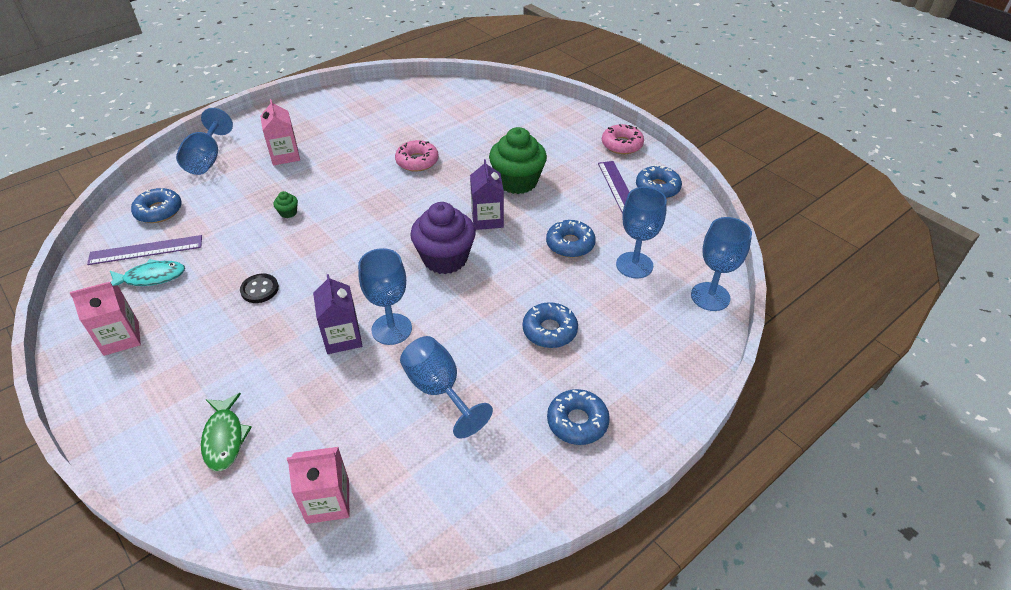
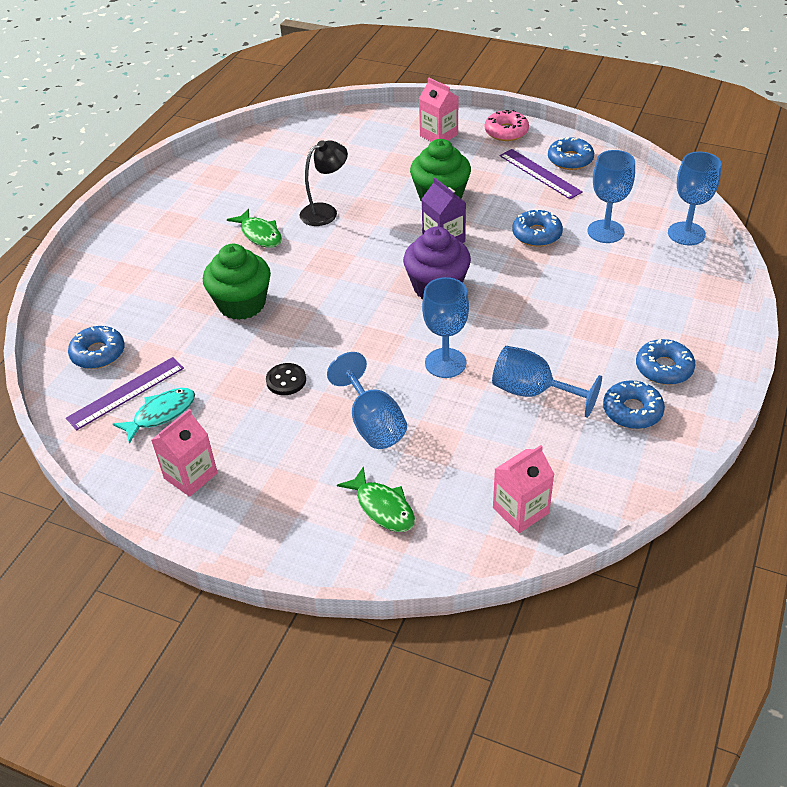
camera: 25 degrees left, 0 degrees up
blue goblet [176,108,233,175] -> blue goblet moved to [327,352,407,449]
pink carton [260,99,300,165] -> pink carton moved to [419,78,458,142]
green cupcake [273,191,298,218] -> green cupcake [203,244,271,320], size x2.50
purple carton [313,274,362,354] -> none
pink donut [395,140,439,172] -> black lamp [299,140,348,226]
blue donut [523,302,578,348] -> blue donut moved to [603,381,665,429]
none -> green fish [227,208,282,248]

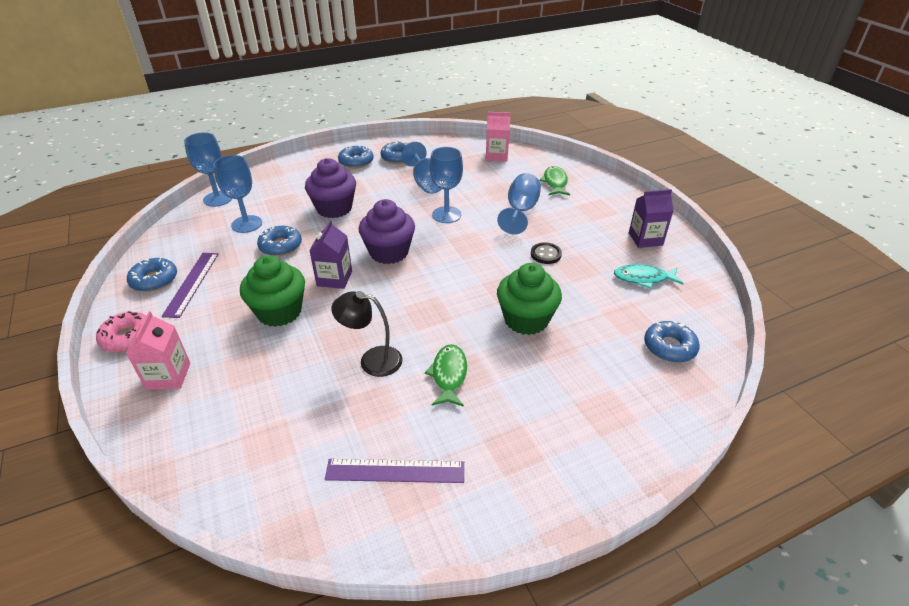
camera: 140 degrees left, 5 degrees down
purple ruler [66,357,184,430] -> purple ruler moved to [325,459,464,483]
pink carton [151,409,218,497] -> purple carton [629,189,674,248]
none -> purple cupcake [305,158,356,218]

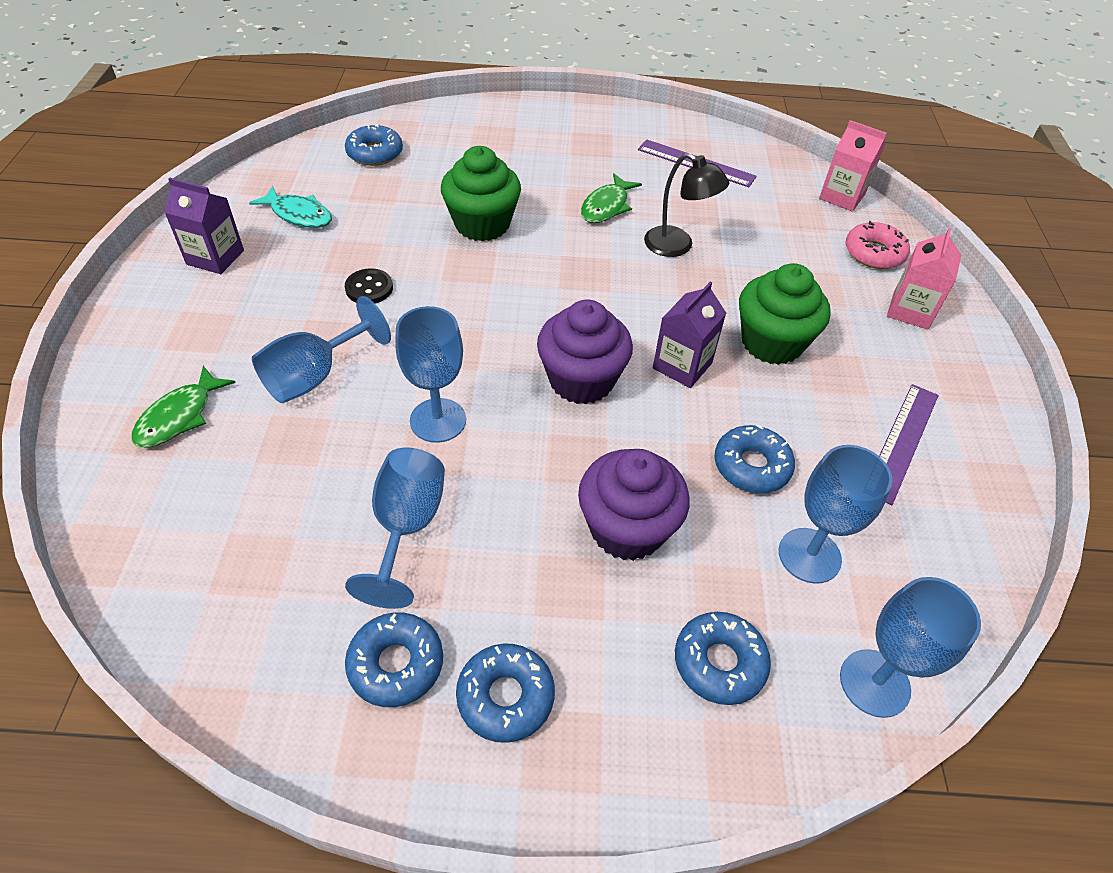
camera: 155 degrees left, 10 degrees up
pink donut [96,311,146,352] -> pink donut moved to [845,221,910,269]
blue donut [127,258,177,292] -> blue donut moved to [675,612,771,705]
pink carton [486,112,511,162] -> pink carton moved to [819,120,887,212]

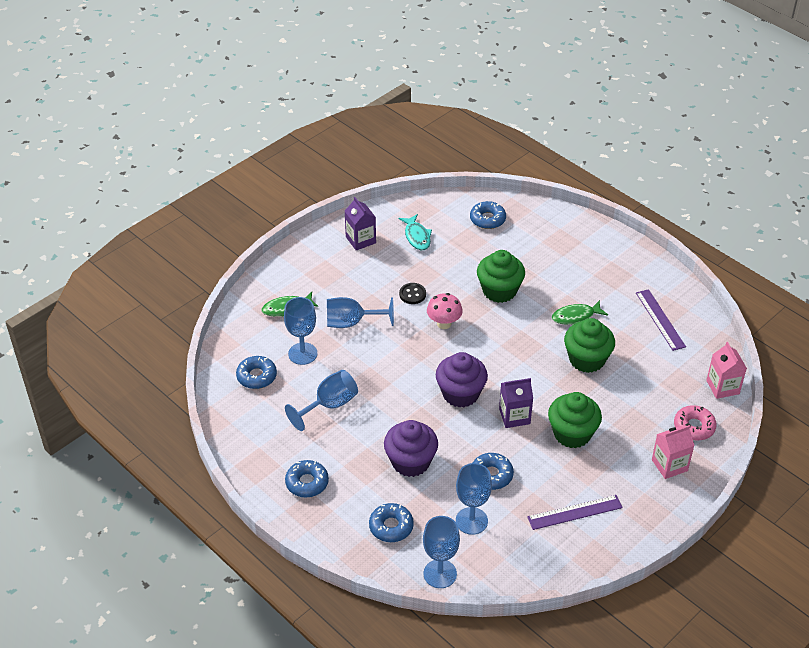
camera: 45 degrees right, 5 degrees down
blue donut [345,612,443,707] -> blue donut moved to [236,356,277,389]
blue goblet [395,306,466,443] -> blue goblet moved to [284,297,317,365]
black lamp [644,153,729,257] -> green cupcake [564,318,615,373]
none -> pink mushroom [427,293,463,329]

